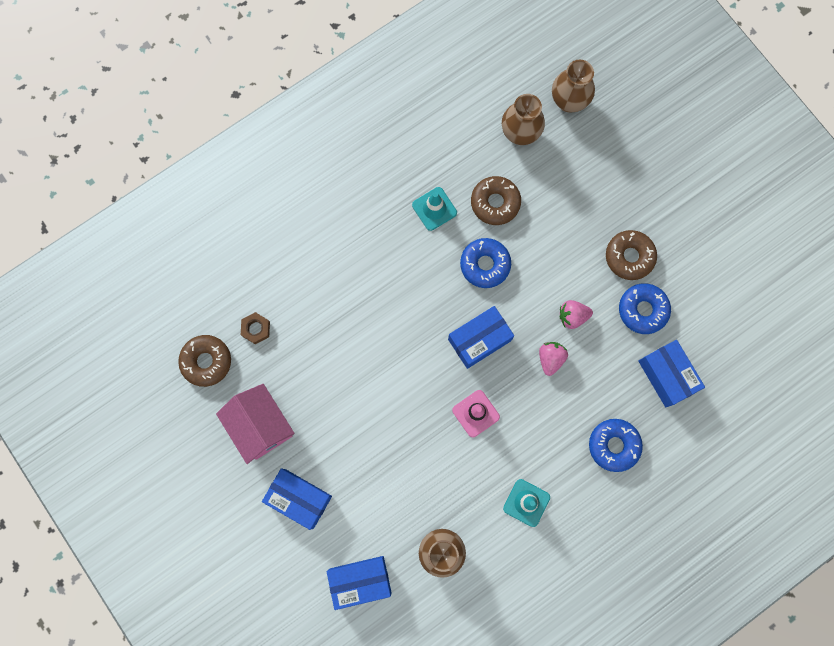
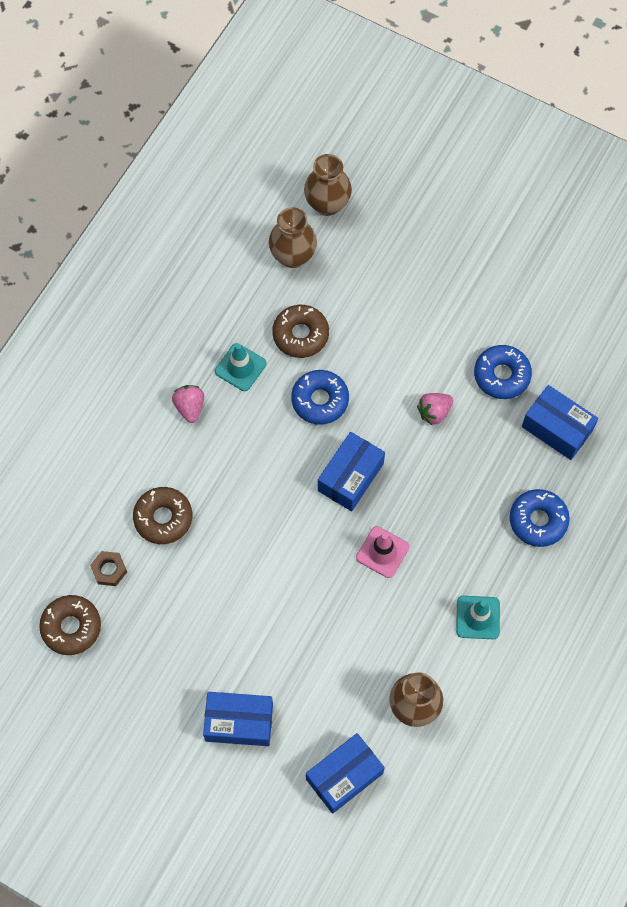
camera: 25 degrees left, 10 degrees down
pink house [216,384,294,464] -> none
pink strawberry [539,342,568,376] -> pink strawberry moved to [172,385,204,423]
brown donut [606,230,657,280] -> brown donut moved to [133,487,192,544]

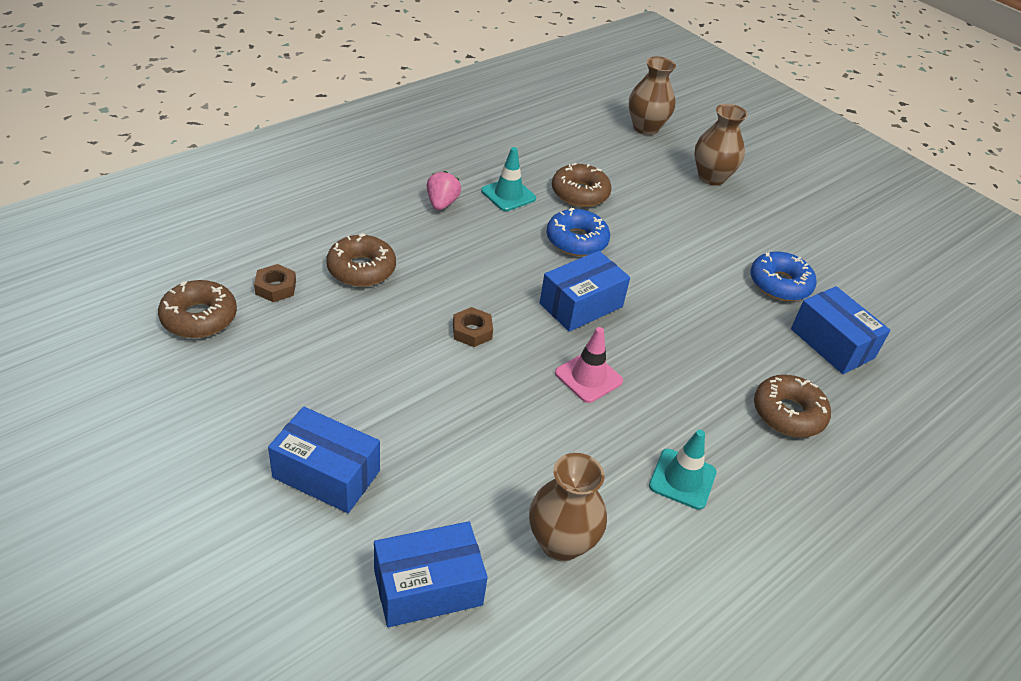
camera: 15 degrees right, 25 degrees down
brown vase [269,207,317,268] -> brown vase moved to [694,104,748,186]
pink strawberry [417,393,453,425] -> none
blue donut [510,489,570,547] -> brown donut [754,375,831,437]
none -> brown nut [453,307,493,347]

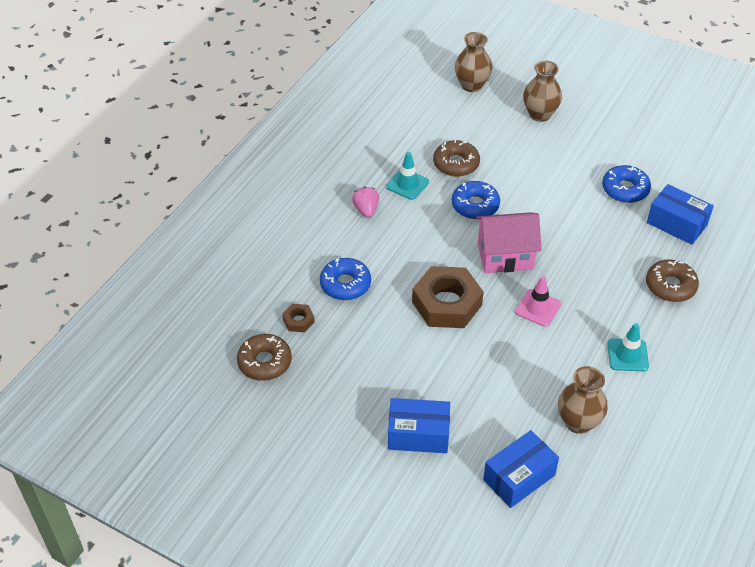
camera: 15 degrees left, 5 degrees up
brown donut [326,233,396,287] -> blue donut [320,258,371,300]
brown nut [453,307,493,347] -> brown nut [412,266,484,328], size x2.22
blue box [540,251,630,332] -> pink house [476,212,541,273]

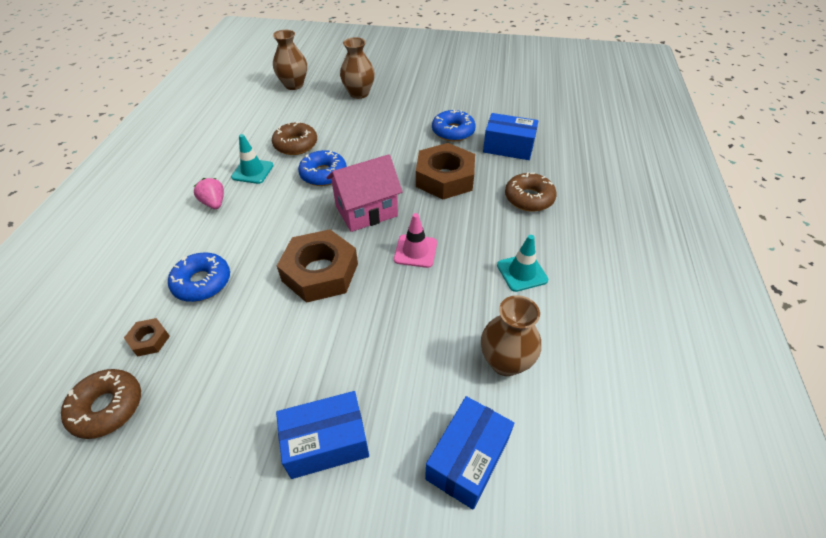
camera: 20 degrees left, 0 degrees up
none -> brown nut [416,143,475,199]

